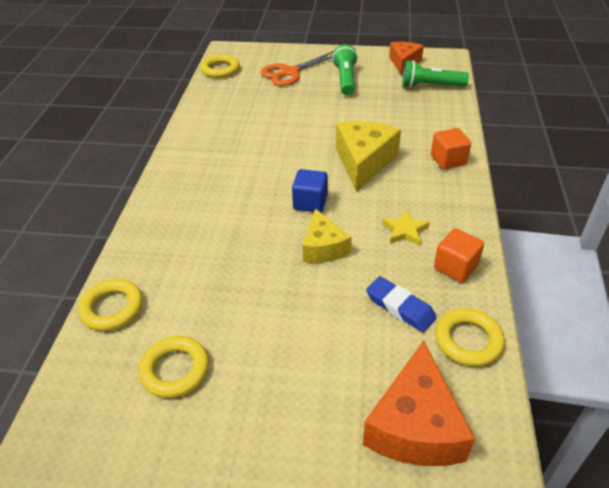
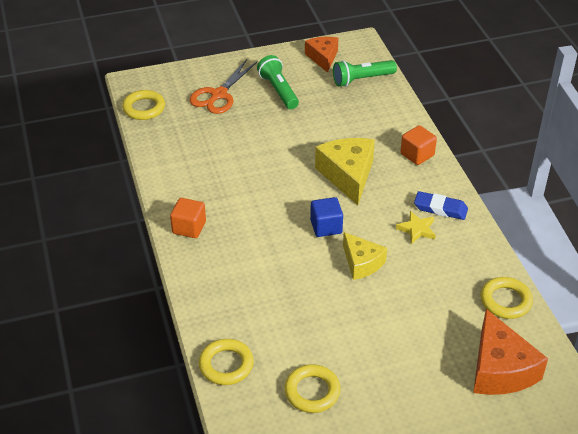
camera: 25 degrees left, 0 degrees up
blue eraser [366,276,437,332] -> blue eraser moved to [414,191,468,220]
orange cube [434,228,484,283] -> orange cube moved to [170,198,206,238]

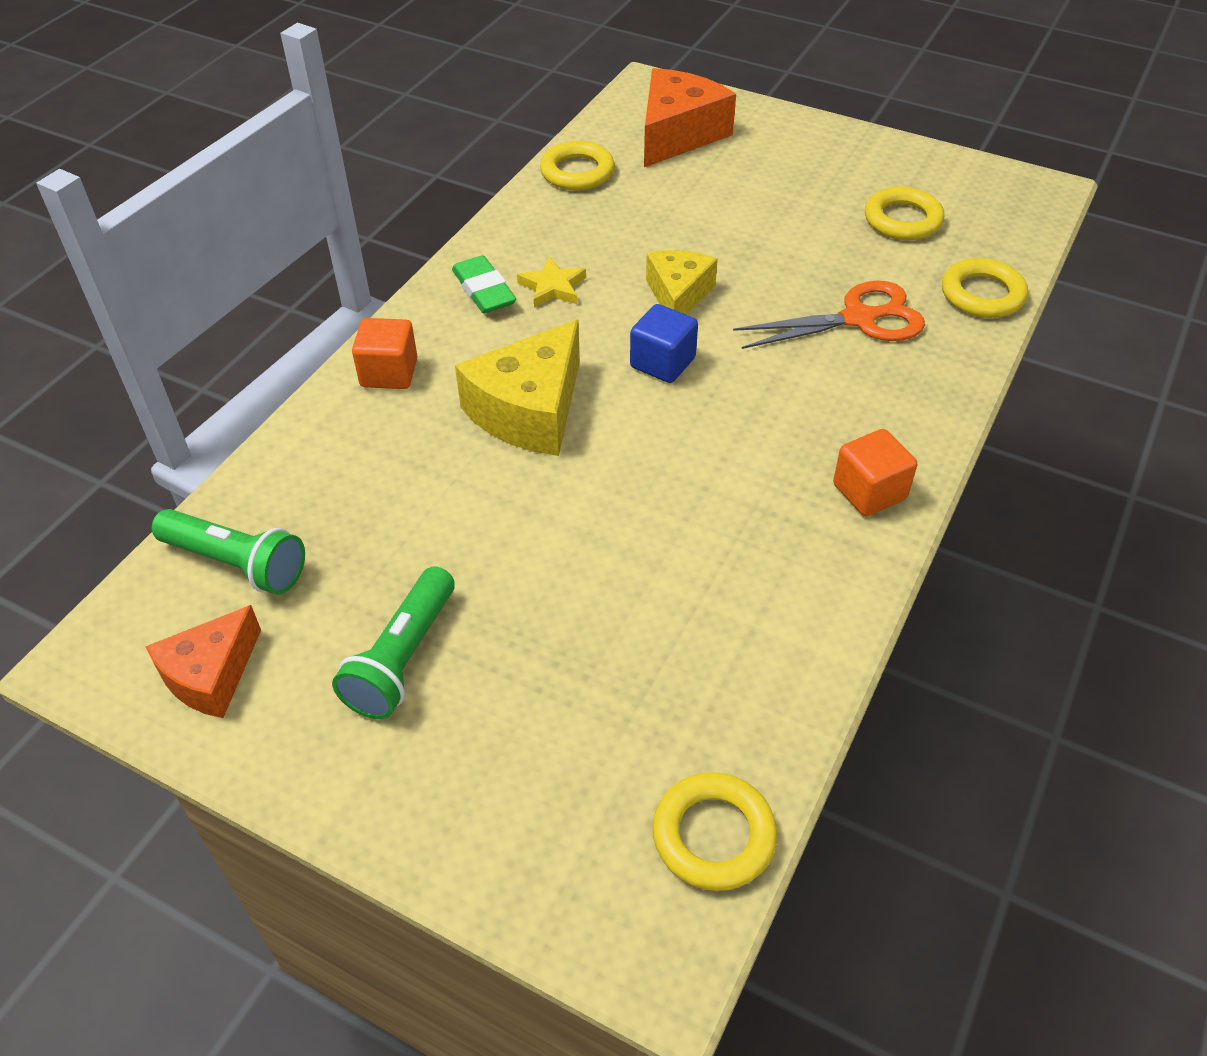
camera: 135 degrees left, 5 degrees up
orange scissors [189,59,257,114] -> orange scissors moved to [733,281,925,349]
blue eraser [414,191,468,220] -> green eraser [452,255,516,314]

